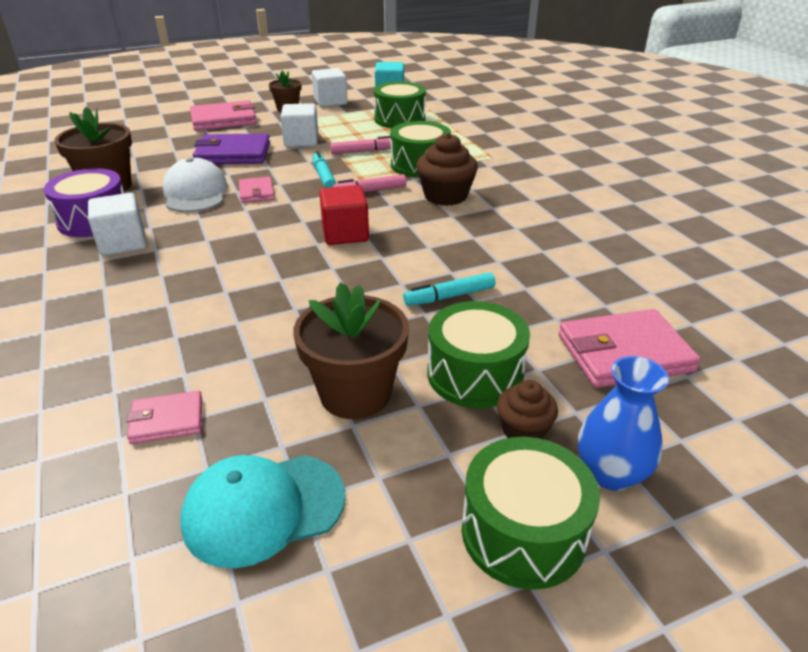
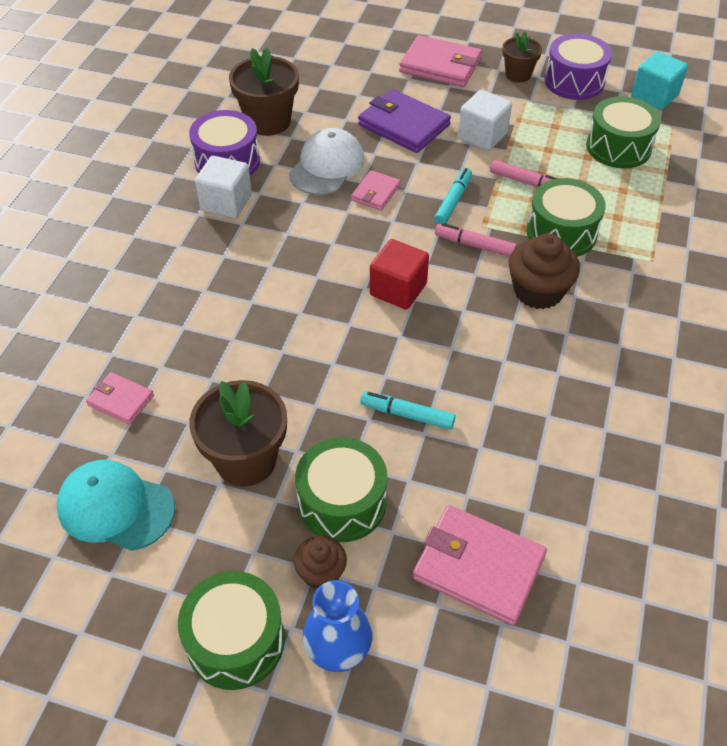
camera: 40 degrees right, 15 degrees up
white cube [312,68,348,107] -> purple drum [544,34,612,100]

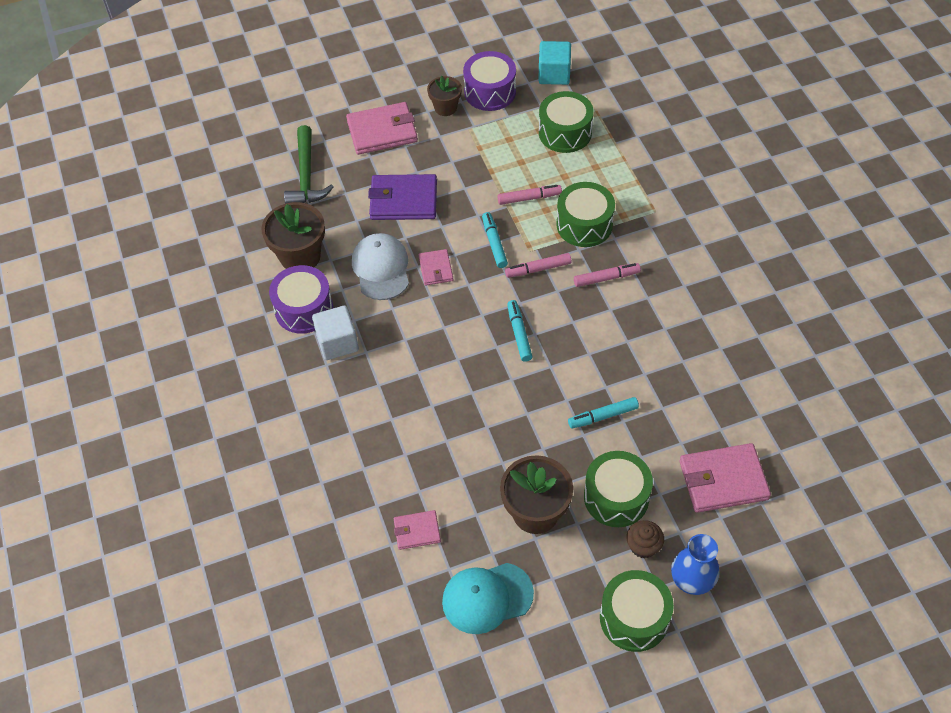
camera: 35 degrees left, 5 degrees up
red cube [370,239,429,310] -> turquoise marker [507,300,533,362]
white cube [458,90,512,151] -> none
brown cupcake [509,234,580,309] -> pink marker [574,263,641,287]
none -> green hammer [284,125,334,204]

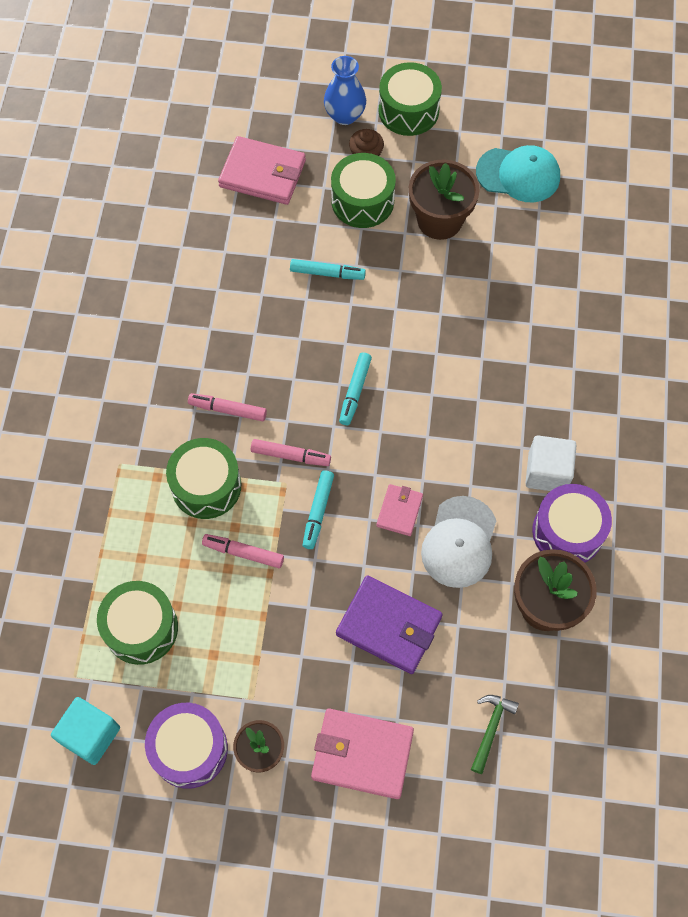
camera: 155 degrees left, 10 degrees up
green hammer [284,125,334,204] -> green hammer [471,695,519,774], size x0.59
pink wallet [394,510,441,550] -> none

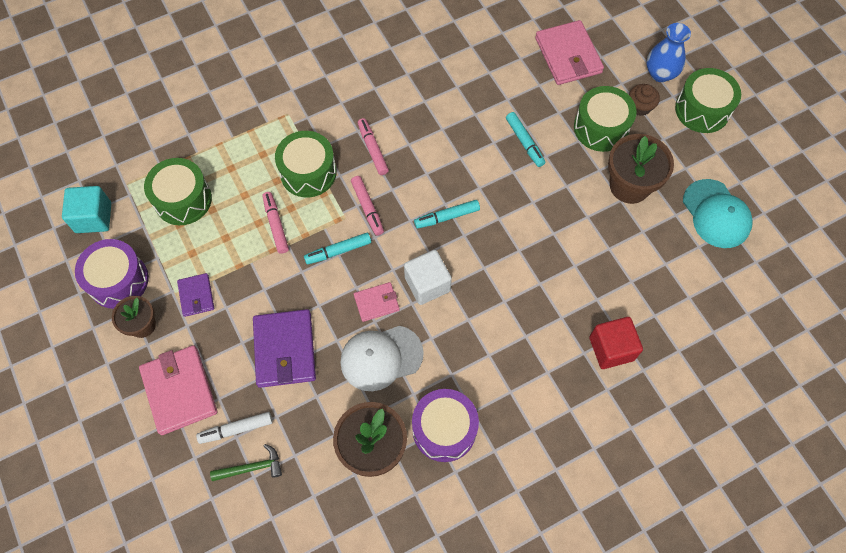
camera: 55 degrees right, 0 degrees up
white cube [525,435,576,491] -> white cube moved to [404,250,452,305]
none -> purple wallet [177,273,214,317]
none -> white marker [196,412,273,444]
none -> red cube [589,317,643,369]

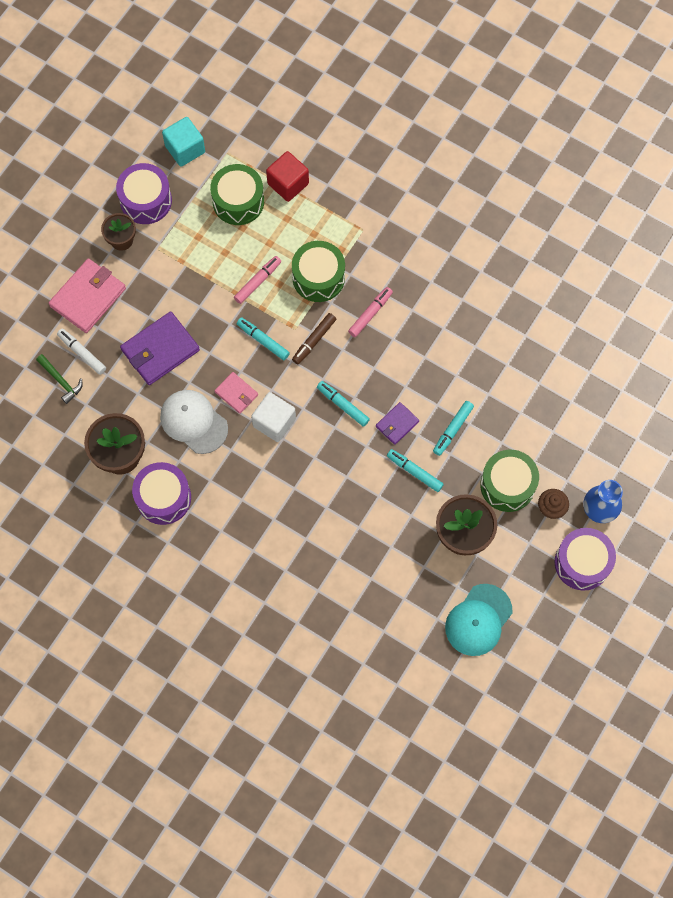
camera: 60 degrees right, 5 degrees up
purple wallet [177,273,214,317] -> purple wallet moved to [376,402,419,445]
pink marker [351,176,384,236] -> brown marker [292,313,336,364]
pink wallet [535,20,604,85] -> none
red cube [589,317,643,369] -> red cube moved to [266,151,309,202]
green drum [675,68,741,133] -> purple drum [555,528,616,591]
none -> turquoise marker [387,449,444,492]

